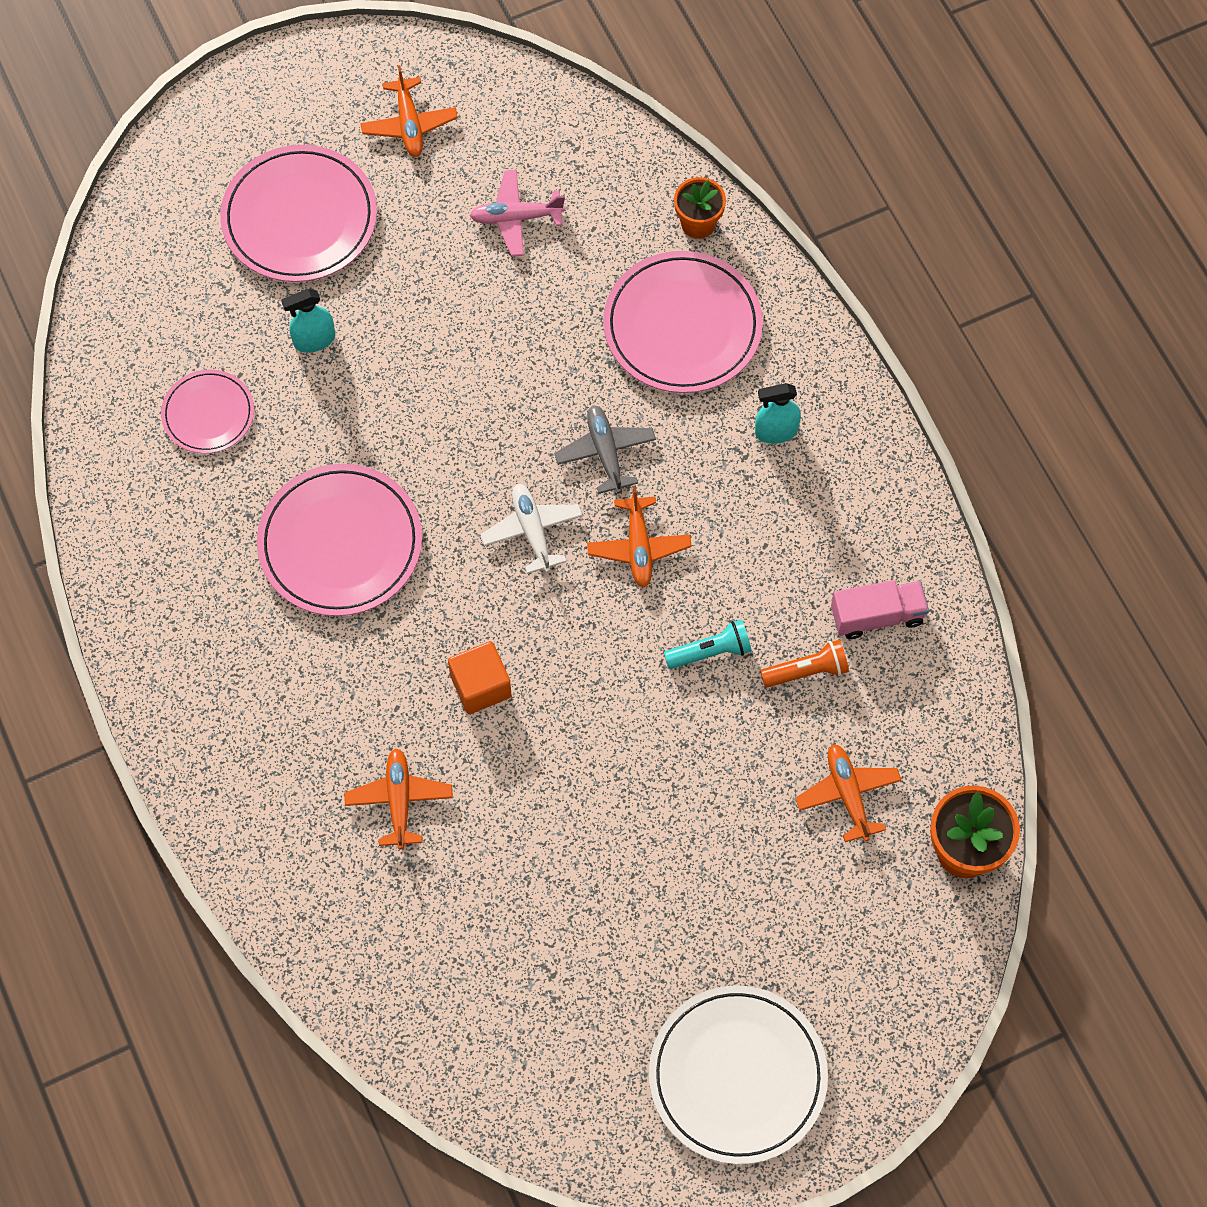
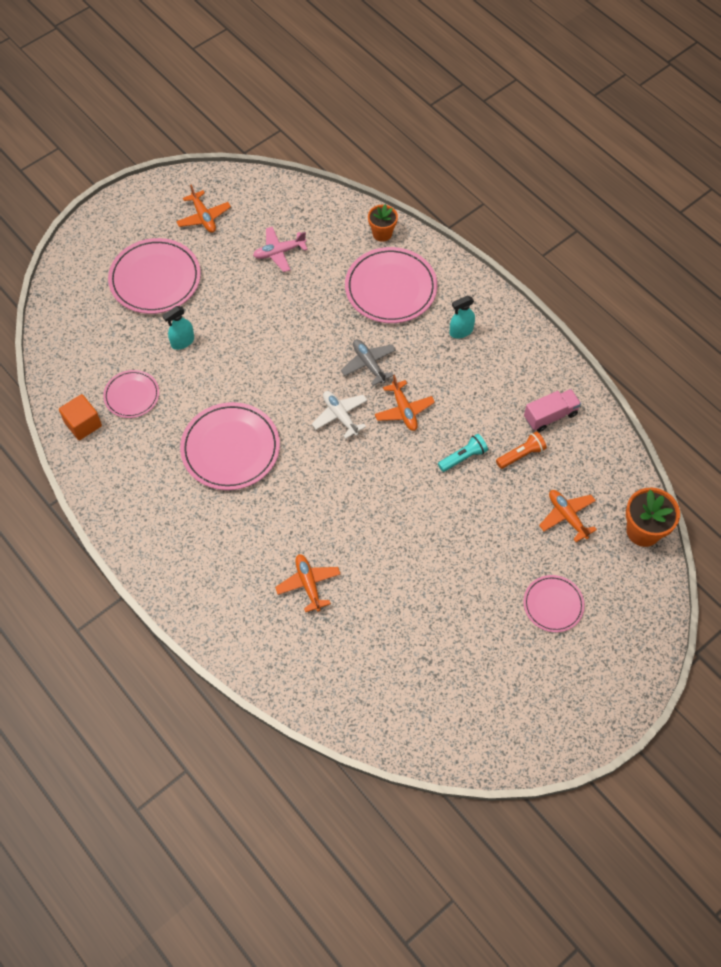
camera: 15 degrees left, 5 degrees down
orange cube [448,641,512,714] -> orange cube moved to [59,394,102,440]
white plate [649,985,828,1164] -> none
none -> pink plate [523,575,585,632]

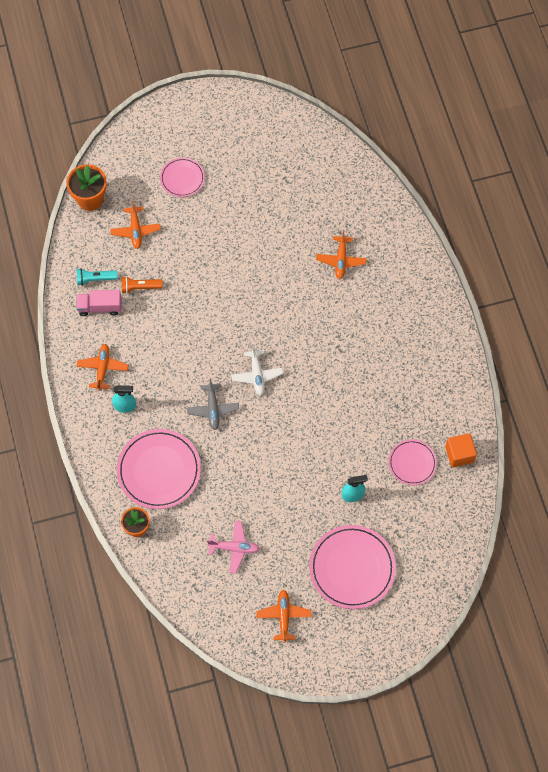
camera: 155 degrees left, 5 degrees up
pink plate [180,402,280,490] -> none
orange plane [375,375,435,431] -> orange plane moved to [76,344,129,391]
turquoise flashlight [438,434,488,472] -> turquoise flashlight moved to [76,268,118,286]

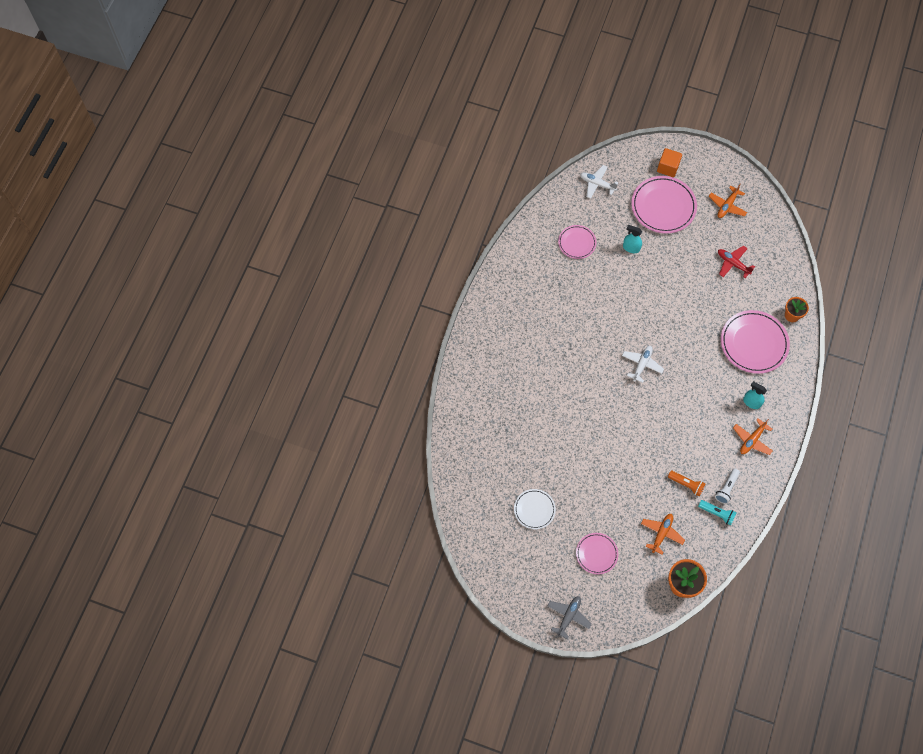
camera: 145 degrees left, 0 degrees up
pink truck [76,290,122,316] -> white flashlight [715,468,740,504]
grey plane [187,379,239,430] -> grey plane moved to [548,596,592,640]
pink plane [207,521,260,573] -> red plane [718,245,755,278]
orange plane [316,230,367,279] -> none
orange cube [445,433,477,467] -> orange cube moved to [657,148,682,177]
none -> white plate [514,489,556,529]
none -> white plane [580,165,618,199]

